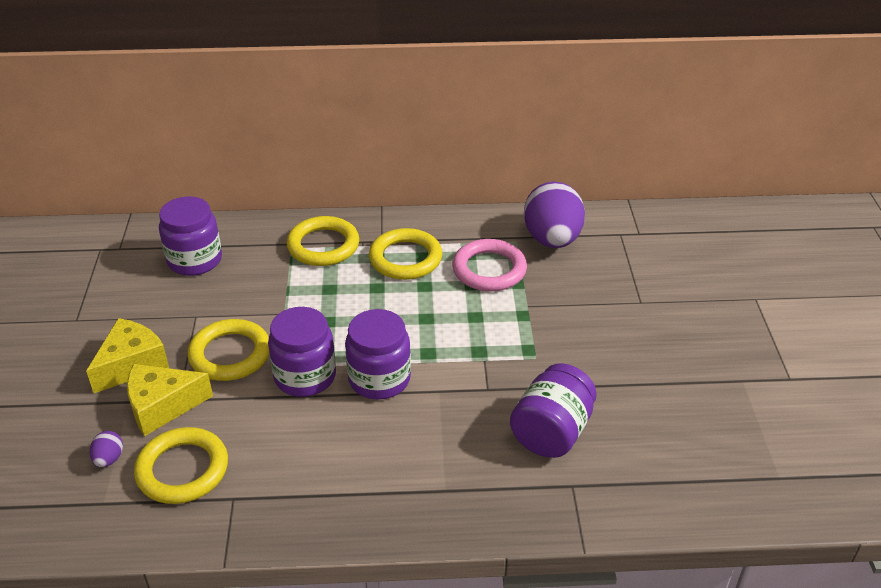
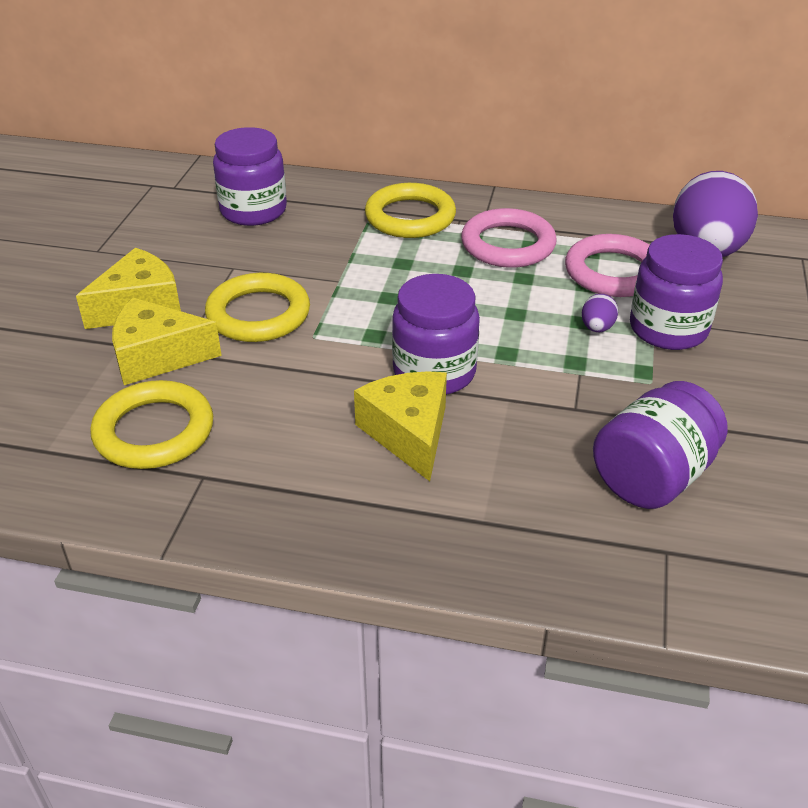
camera: 15 degrees right, 0 degrees up
purple egg [90,431,123,467] -> purple egg moved to [582,294,618,332]
purple jar [268,307,336,397] -> purple jar moved to [630,234,723,350]
yellow ring [369,228,442,280] -> pink ring [461,208,557,268]
none -> yellow cheese [354,371,447,481]

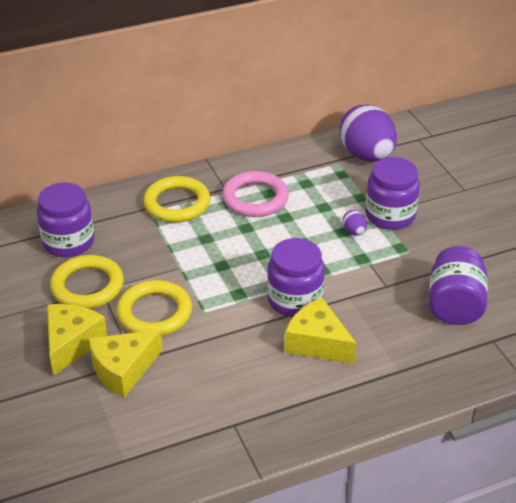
camera: 35 degrees left, 0 degrees up
yellow ring [90,380,213,469] -> yellow ring moved to [50,255,124,309]
pink ring [565,234,650,297] -> none

